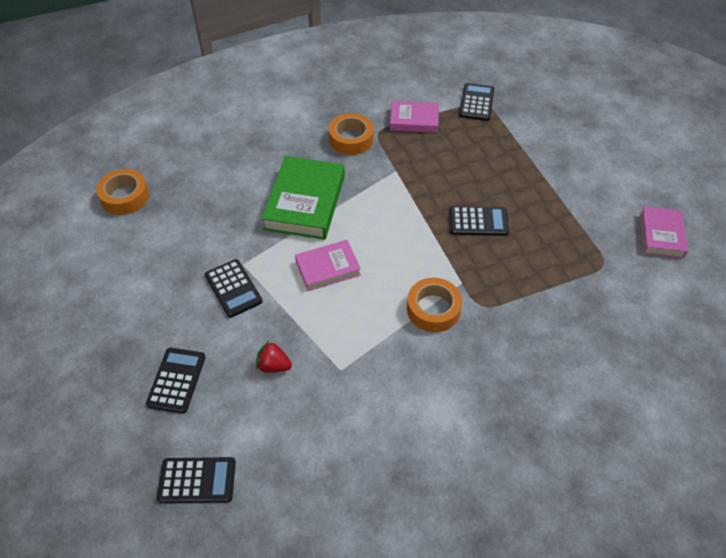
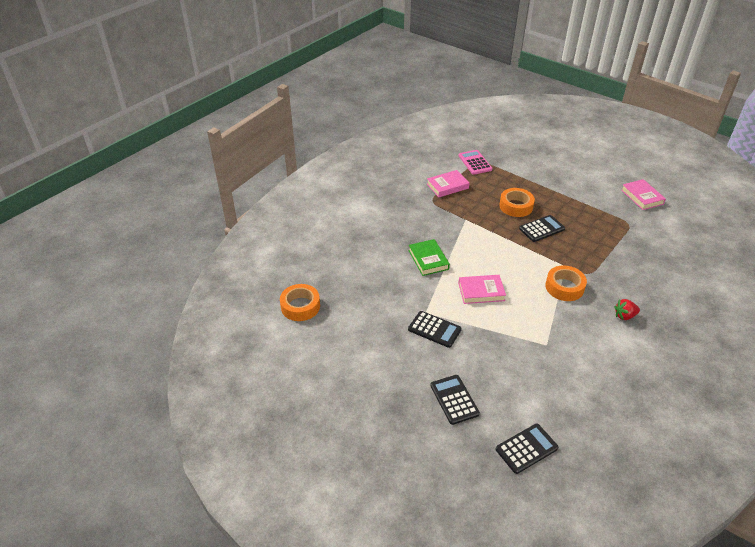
camera: 30 degrees left, 10 degrees down
red strawberry [256,341,292,373] -> red strawberry moved to [614,299,640,320]
green book [261,156,345,240] -> green book [408,239,450,276], size x0.60
pink book [295,240,361,291] -> pink book turned 45 degrees clockwise [458,275,506,304]
orange tape [329,113,374,155] -> orange tape moved to [499,188,535,217]
black calculator [459,83,494,121] -> pink calculator [459,150,492,175]

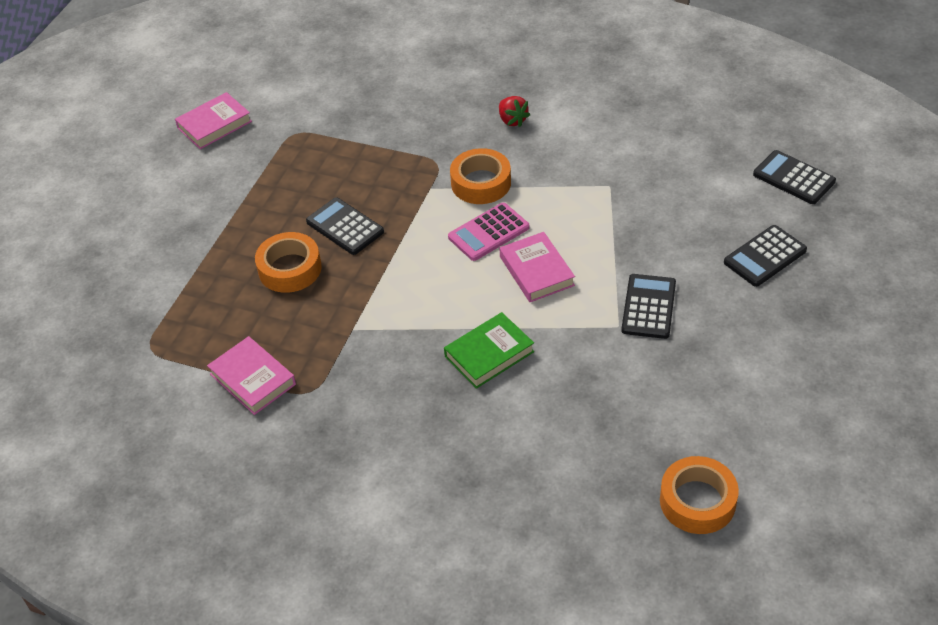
camera: 105 degrees left, 5 degrees up
pink calculator [459,150,492,175] -> pink calculator moved to [448,203,530,261]

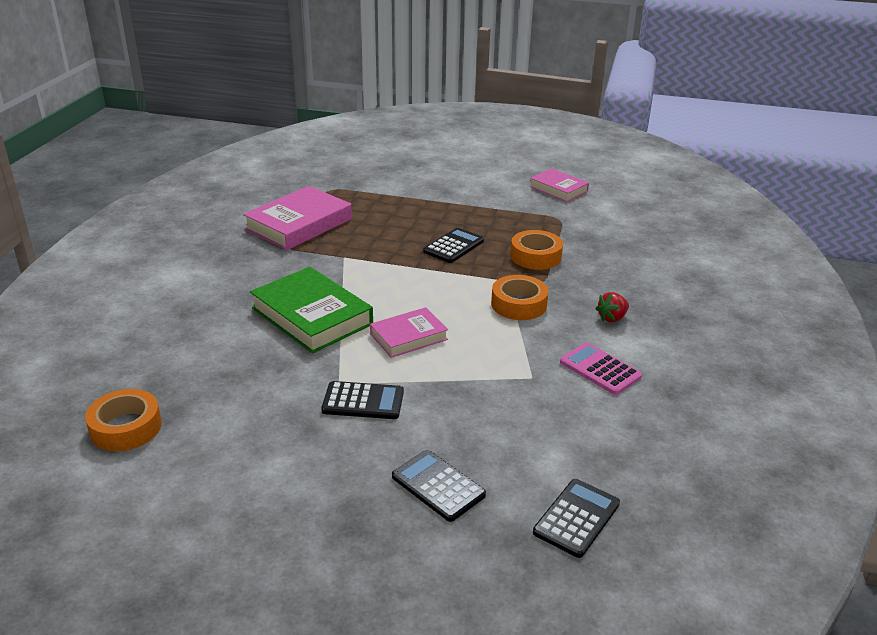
camera: 80 degrees right, 15 degrees down
pink book [207,336,296,415] -> pink book [243,186,352,250], size x1.67
orange tape [255,232,322,293] -> orange tape moved to [510,230,563,270]
green book [444,312,534,389] -> green book [250,267,373,353], size x1.67
pink calculator [448,203,530,261] -> pink calculator moved to [560,343,642,395]

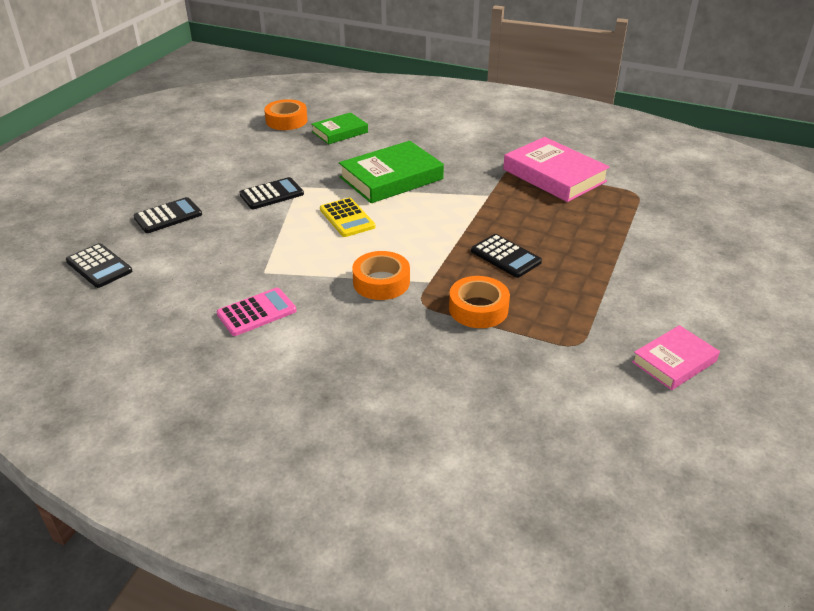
camera: 100 degrees right, 5 degrees up
black calculator [321,381,404,419] -> black calculator turned 135 degrees counterclockwise [239,177,304,209]
pink book [370,307,448,358] -> yellow calculator [320,198,376,237]
red strawberry [595,292,629,322] -> none
none -> green book [312,112,368,144]

